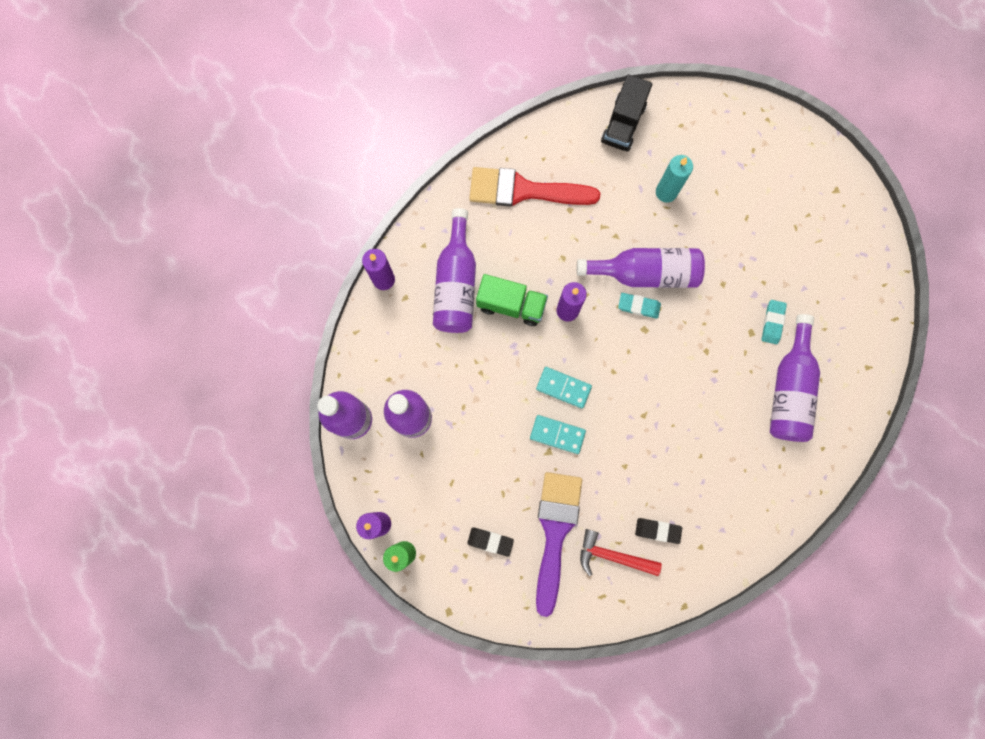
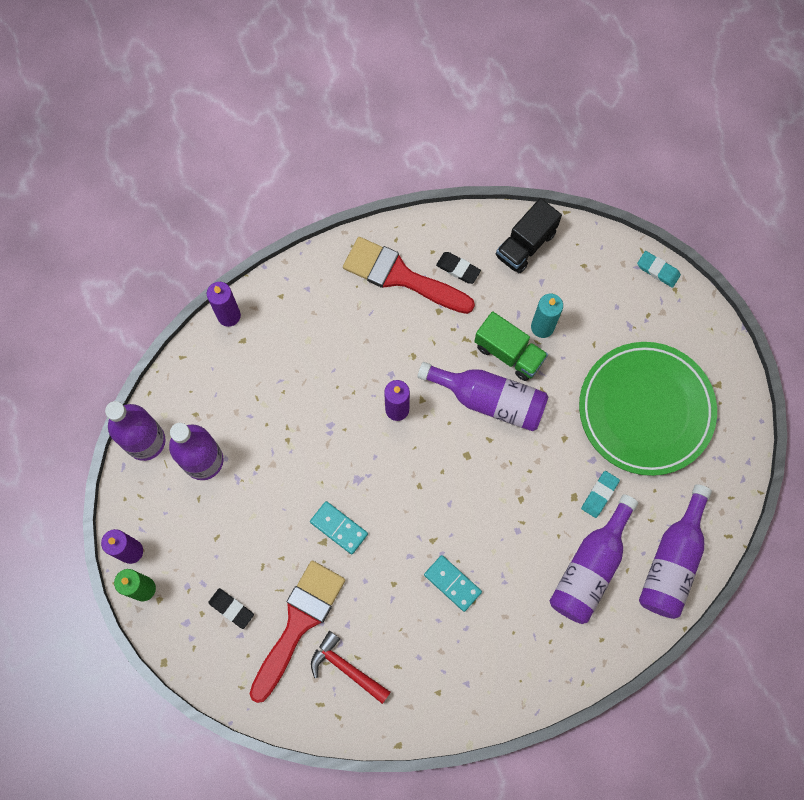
camera: 20 degrees right, 5 degrees down
purple bottle [433,208,476,333] -> purple bottle moved to [639,484,712,619]
green truck [476,274,548,326] -> green truck moved to [474,311,548,381]
turquoise domino [536,367,592,409] -> turquoise domino moved to [424,555,482,612]
purple brush [536,472,582,617] -> red brush [249,561,345,703]
turquoise eraser [618,293,661,319] -> turquoise eraser moved to [637,251,681,288]
black eraser [635,518,682,544] -> black eraser moved to [436,252,481,284]
none -> green plate [579,342,717,476]

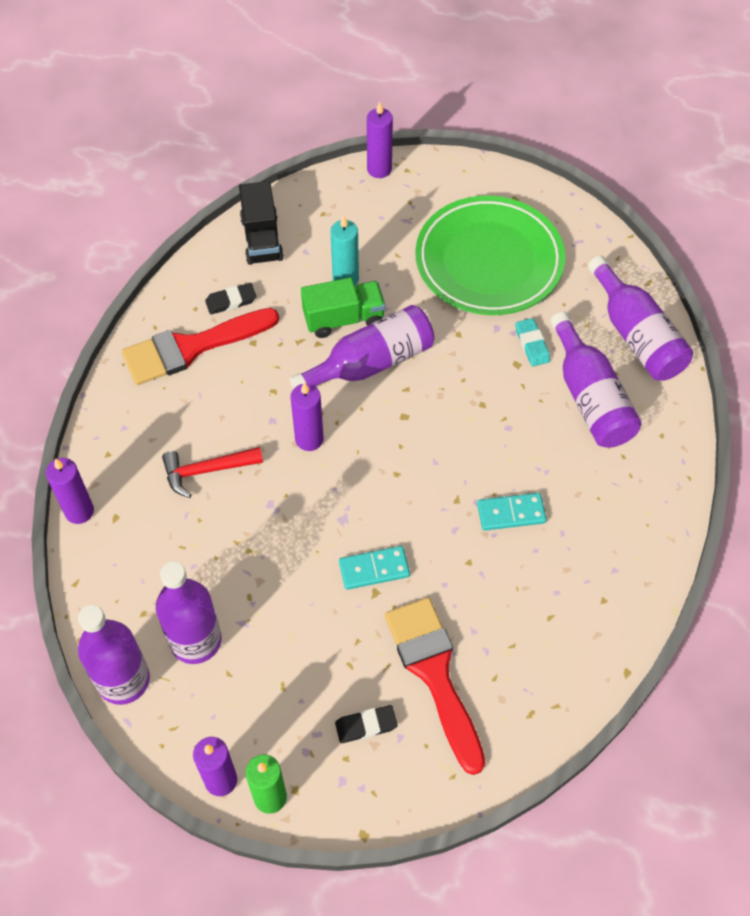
camera: 50 degrees left, 15 degrees down
red hammer [311,631,391,704] -> red hammer moved to [162,447,263,498]
turquoise eraser [637,251,681,288] -> purple candle [367,102,393,178]

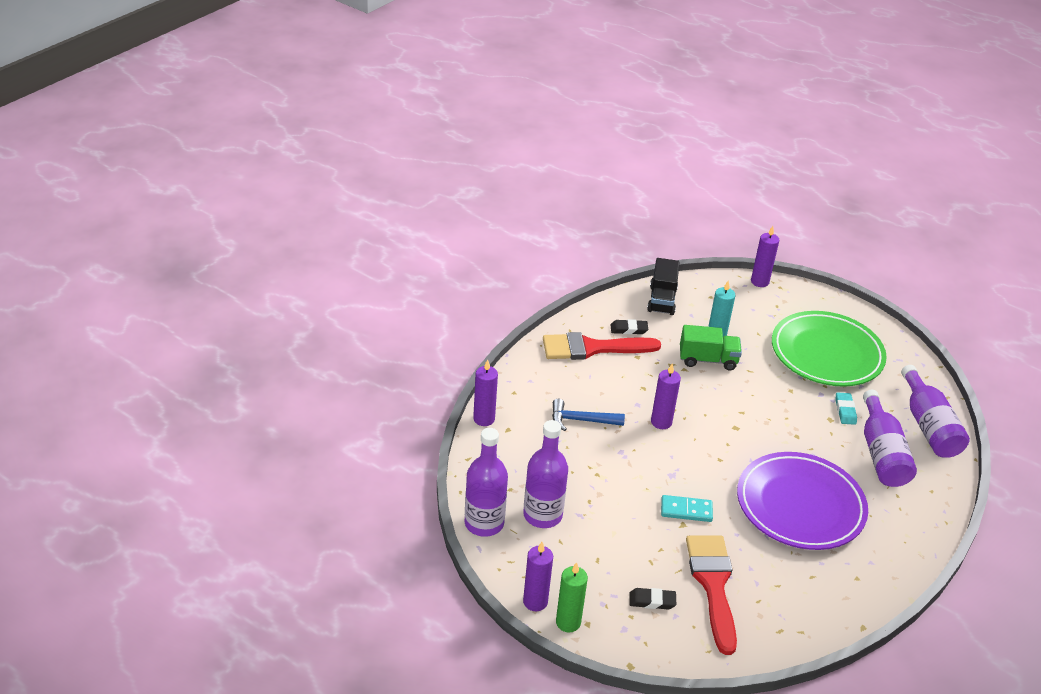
camera: 15 degrees right, 20 degrees down
red hammer [162,447,263,498] -> blue hammer [552,399,625,431]
purple bottle [290,305,434,389] -> none
turquoise domino [477,493,547,531] -> purple plate [737,452,868,550]

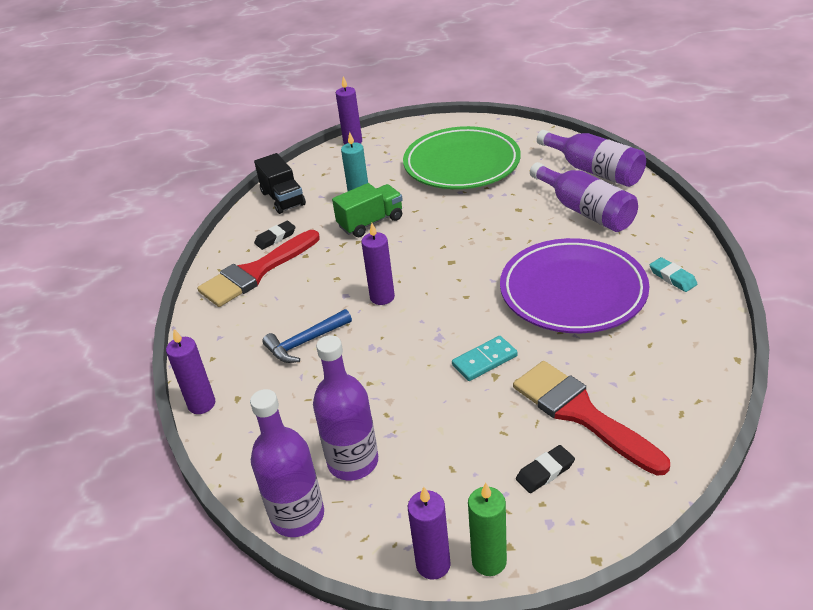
camera: 30 degrees left, 0 degrees up
turquoise eraser [835,392,857,425] -> turquoise eraser moved to [650,257,697,292]

